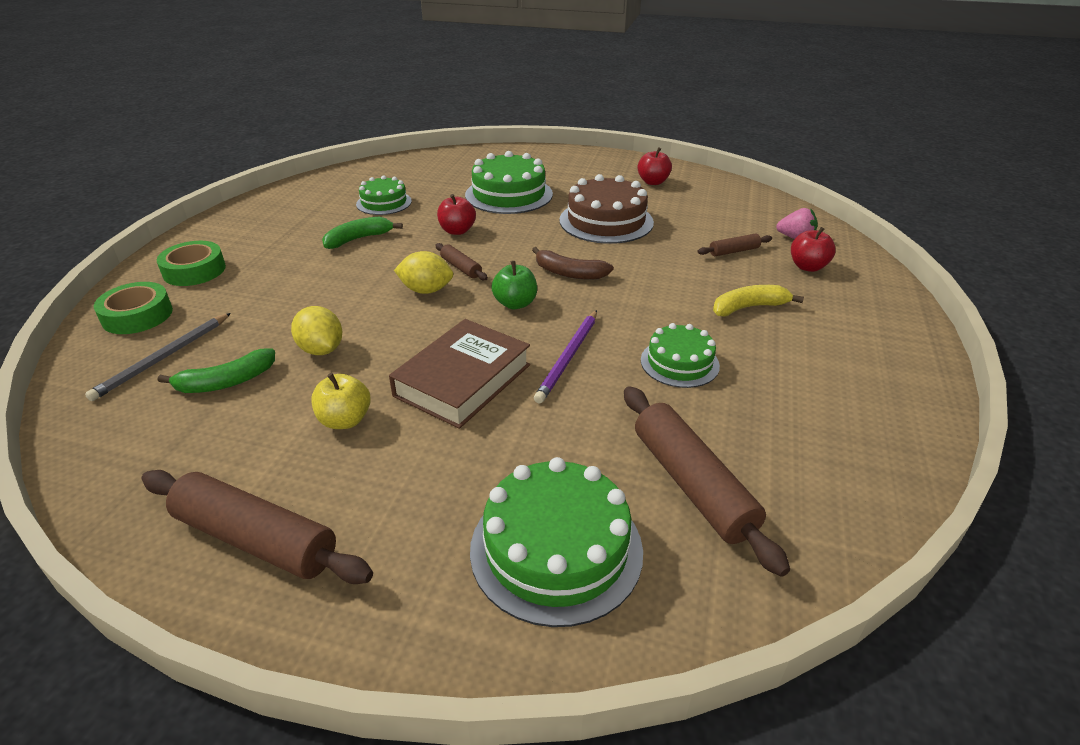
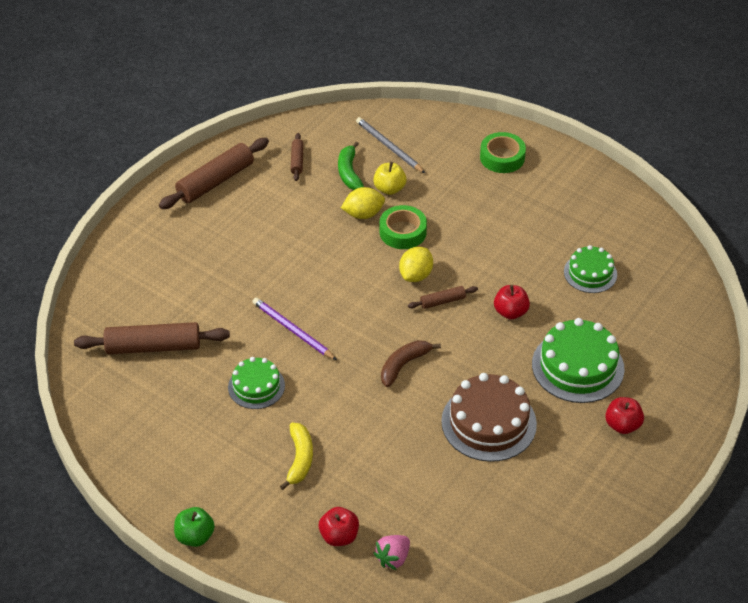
camera: 110 degrees right, 10 degrees up
green tape [94,282,173,334] -> green tape moved to [380,205,427,249]
yellow apple [311,373,371,429] -> yellow apple moved to [373,162,407,195]
green banana [322,217,403,249] -> none
brown book [389,319,530,429] -> none
green cake [470,457,643,627] -> none
green apple [491,261,537,309] -> green apple moved to [174,507,215,547]
red apple [638,147,672,185] -> red apple moved to [605,397,644,434]
brown rolling pin [697,234,772,256] -> brown rolling pin moved to [291,133,304,181]

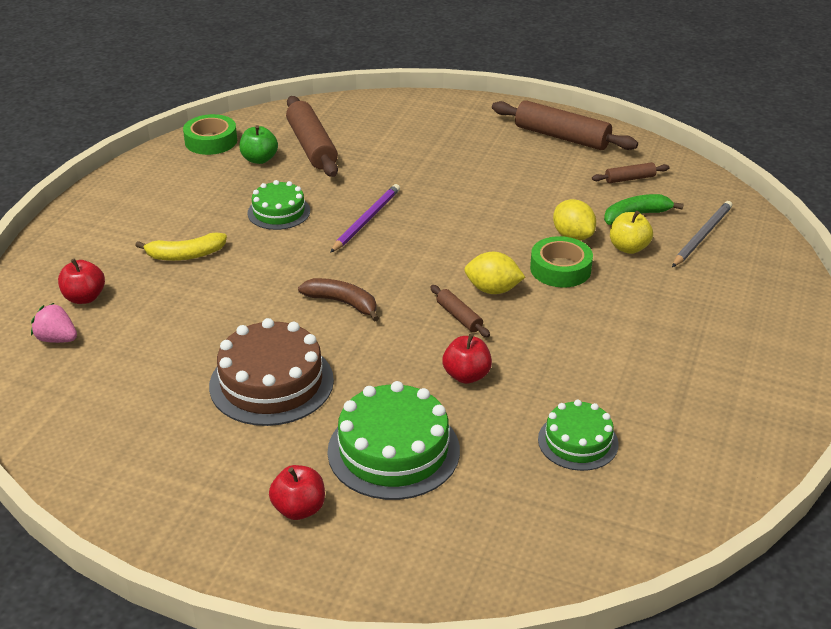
camera: 75 degrees right, 10 degrees down
green apple [174,507,215,547] -> green apple moved to [239,125,278,164]
green tape [480,132,526,173] -> green tape moved to [183,114,237,155]

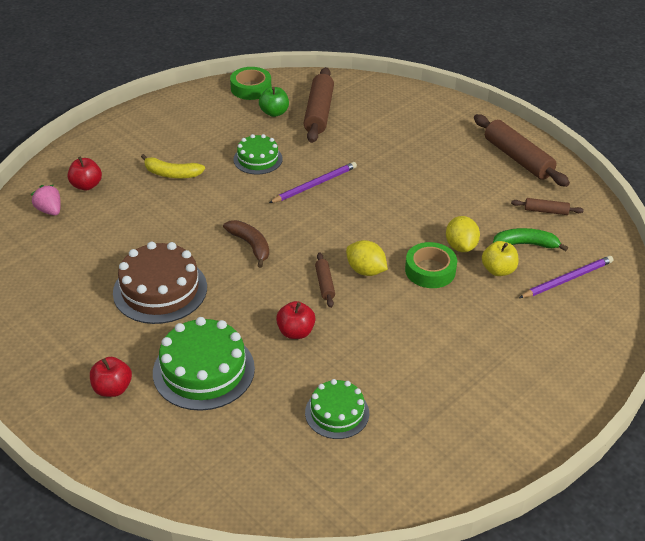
camera: 25 degrees right, 5 degrees up
grey pencil [672,201,732,267] -> purple pencil [519,256,613,298]

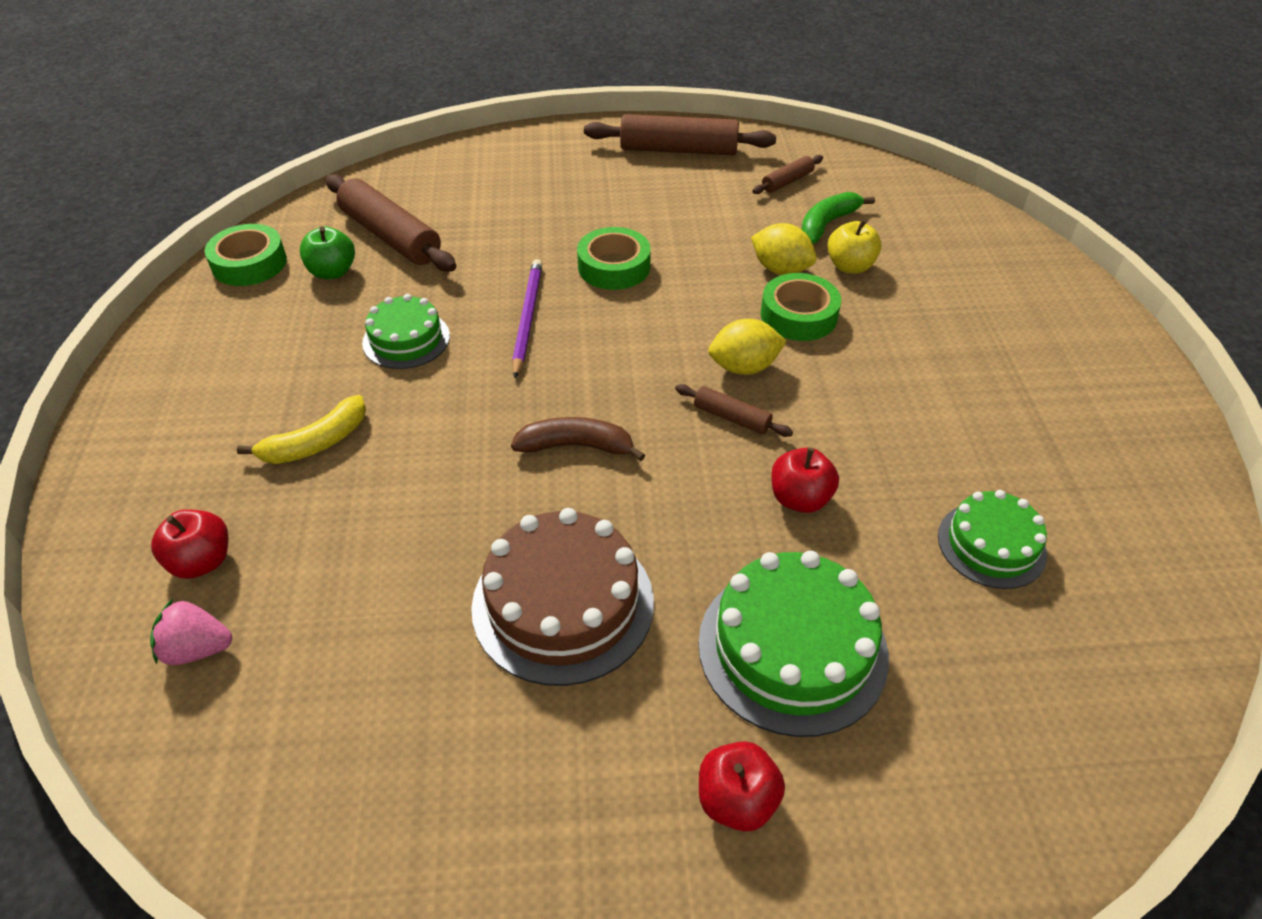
camera: 50 degrees left, 5 degrees up
purple pencil [519,256,613,298] -> none
none -> green tape [577,227,651,290]

